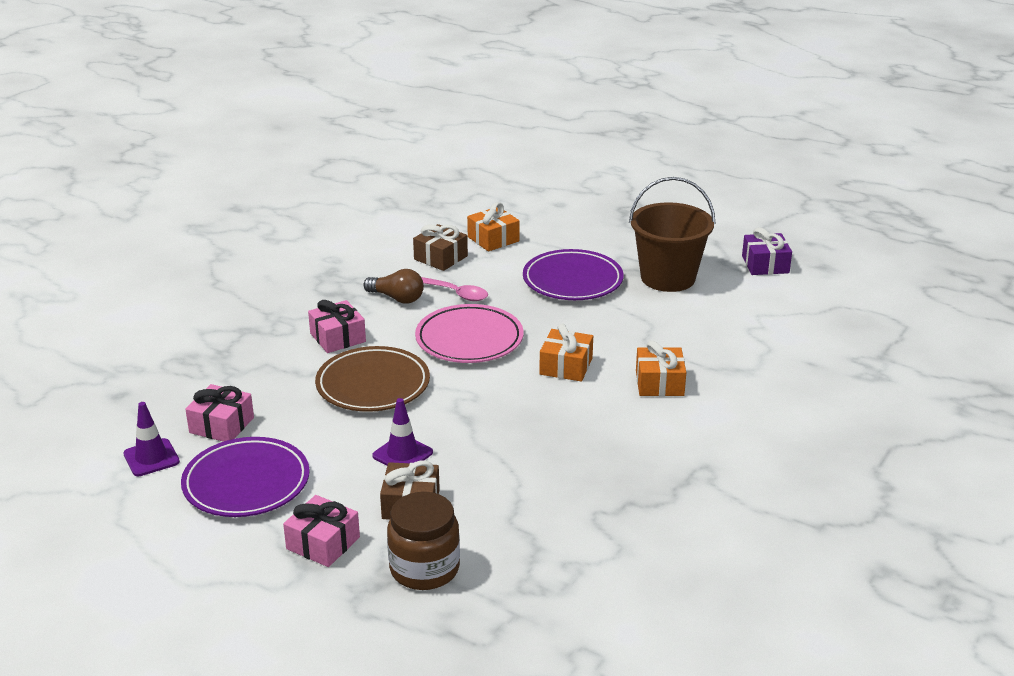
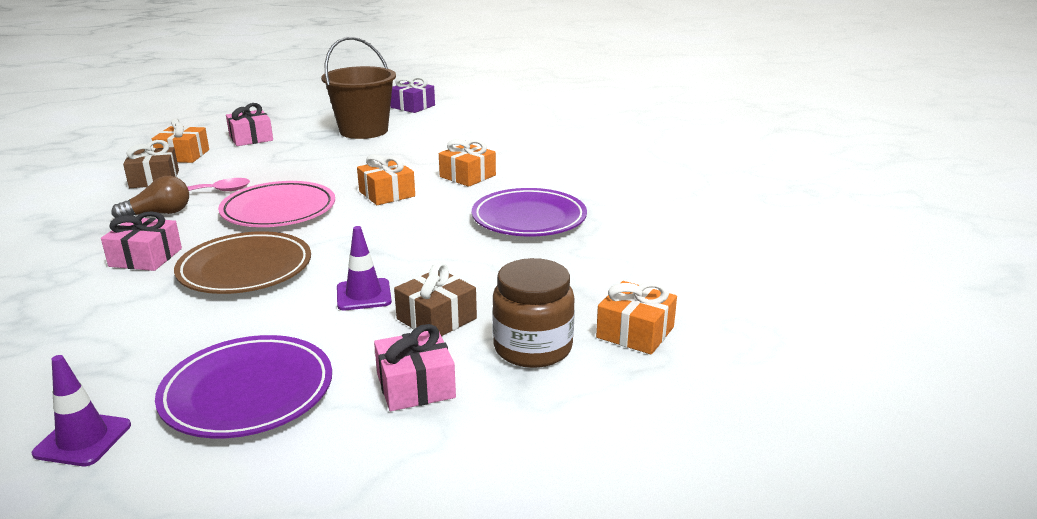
camera: 50 degrees left, 5 degrees down
pink gift [185,384,254,442] -> pink gift moved to [226,103,273,146]
purple plate [523,249,624,300] -> purple plate moved to [472,188,587,236]
none -> orange gift [596,281,677,355]

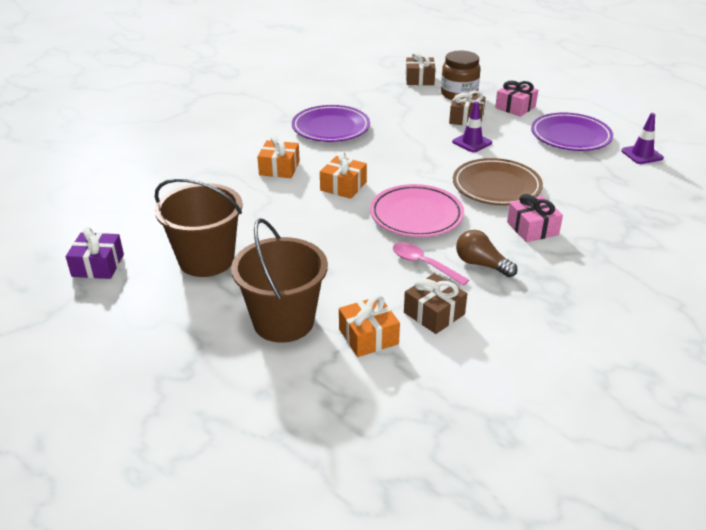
camera: 120 degrees left, 10 degrees up
pink gift [226,103,273,146] -> brown bucket [231,218,328,343]
orange gift [596,281,677,355] -> brown gift [406,52,436,85]

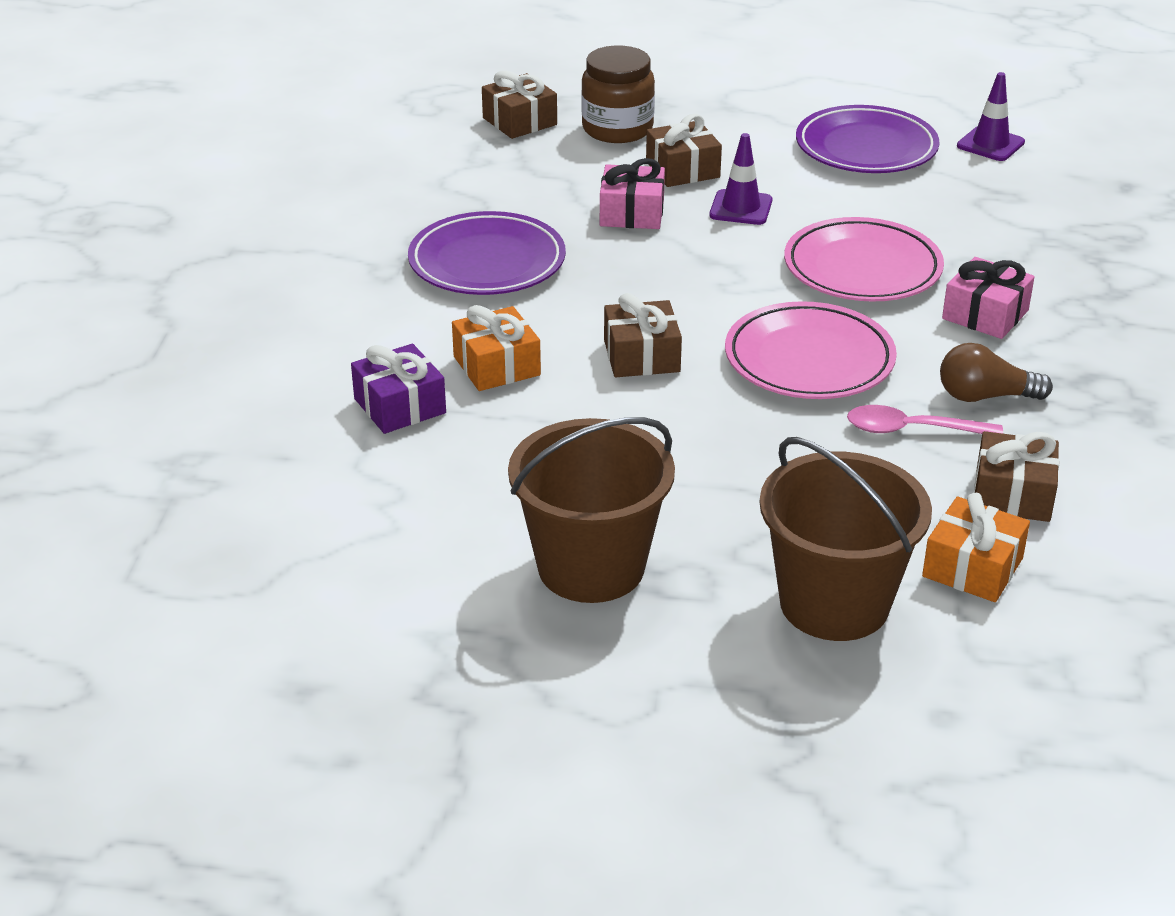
camera: 35 degrees left, 0 degrees up
purple gift [66,227,124,279] -> purple gift moved to [351,344,446,434]
orange gift [320,152,367,199] -> brown gift [604,293,682,377]
brown plate [453,158,543,206] -> pink plate [784,217,944,302]
pink gift [495,81,538,117] -> pink gift moved to [600,158,665,229]

